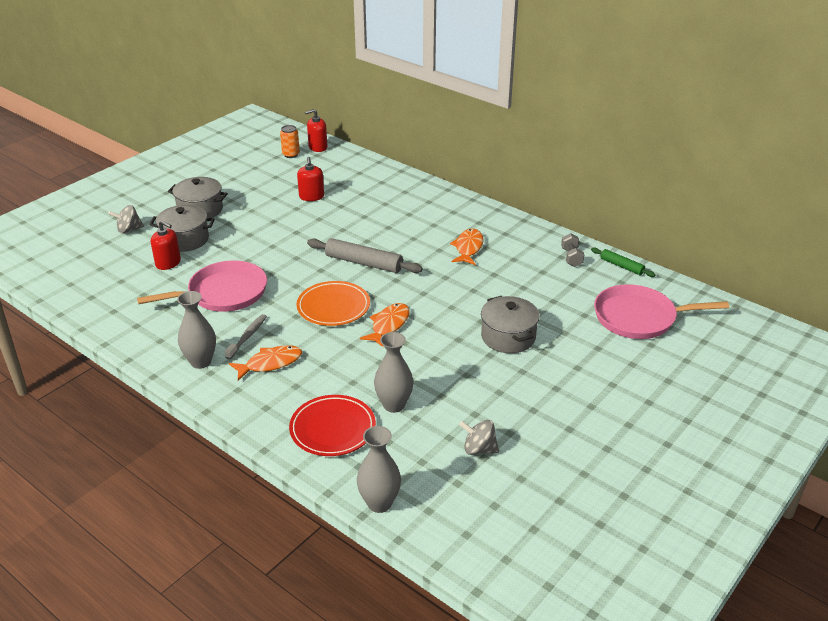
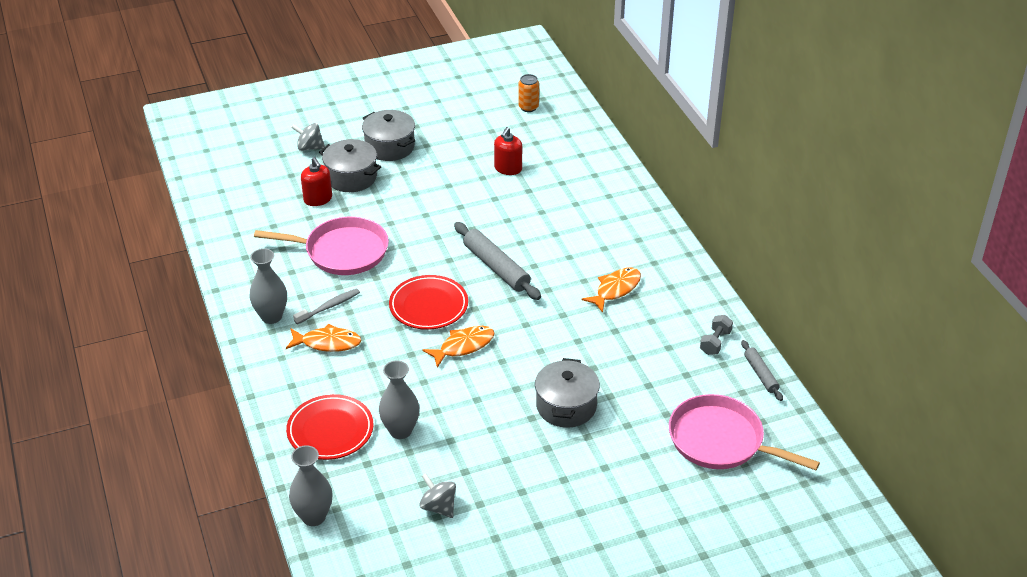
camera: 30 degrees right, 5 degrees up
orange plate [296,281,370,326] -> red plate [389,275,468,330]
red soap dispenser [305,109,328,152] -> none
green rolling pin [591,248,655,277] -> grey rolling pin [741,340,783,401]

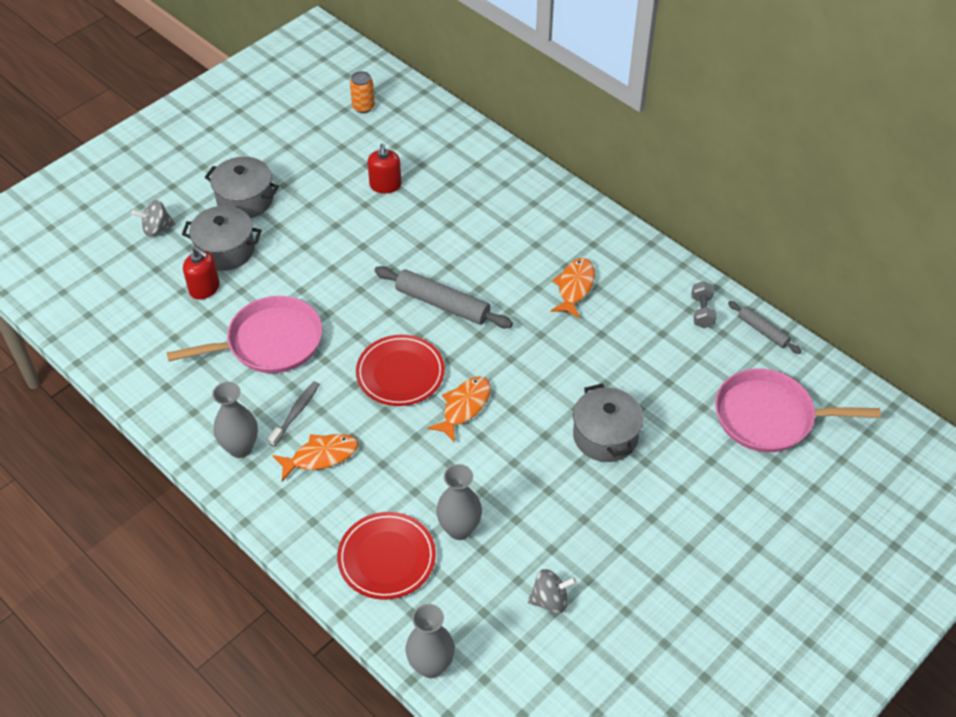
camera: 25 degrees left, 10 degrees up
grey spinning top [419,473,456,518] -> grey spinning top turned 150 degrees clockwise [528,569,576,613]

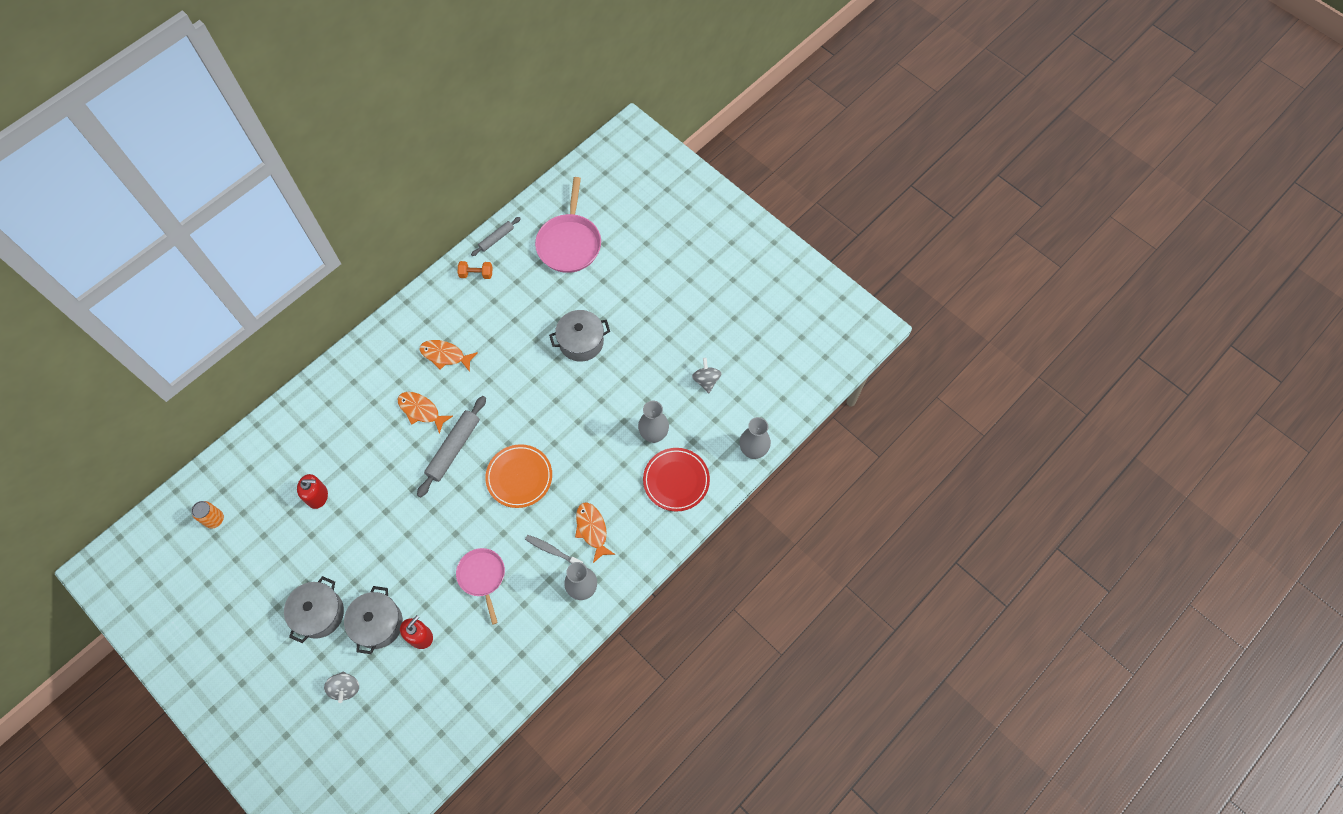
camera: 90 degrees left, 15 degrees up
pink pan [167,296,322,373] -> pink pan [456,548,505,625], size x0.65
red plate [356,335,445,406] -> orange plate [485,444,552,508]
orange fish [428,376,491,442] -> orange fish moved to [398,392,453,434]
grey dumbbell [692,281,716,328] -> orange dumbbell [458,261,492,279]

